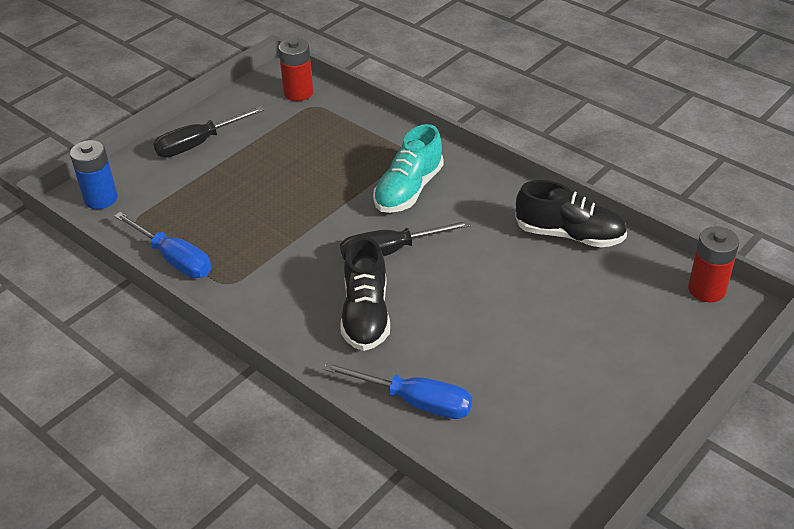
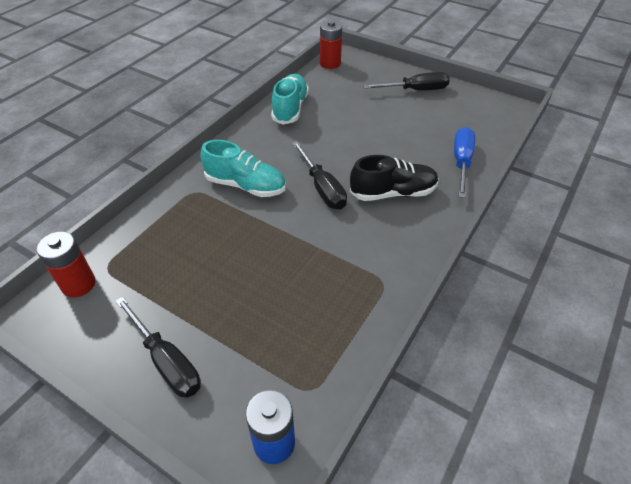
camera: 100 degrees left, 5 degrees up
blue screwdriver [114,212,211,278] -> none
black shoe [515,180,627,248] -> turquoise shoe [271,74,309,124]
none -> black screwdriver [363,72,450,90]

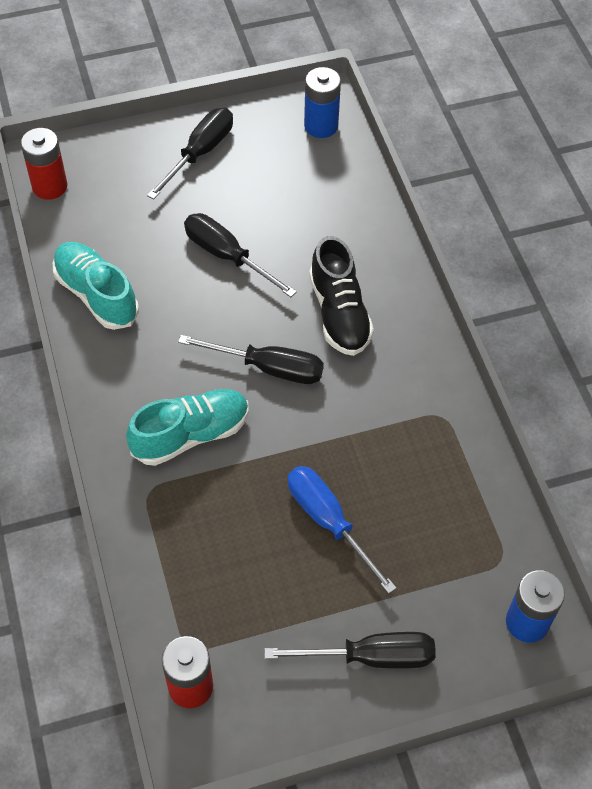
camera: 50 degrees left, 10 degrees up
black shoe [350,155,439,201] -> black shoe turned 135 degrees clockwise [309,236,374,356]
blue screwdriver [454,127,475,198] -> blue screwdriver moved to [288,466,397,594]
none -> black screwdriver [184,213,297,297]
none -> blue battery [304,67,341,138]

